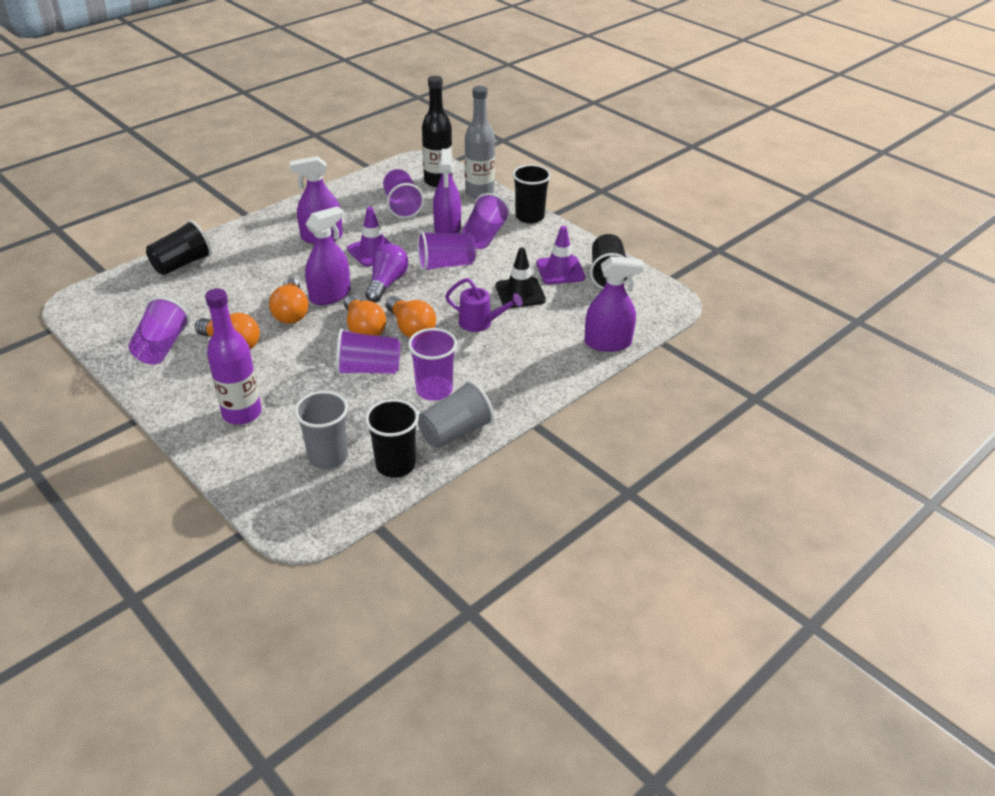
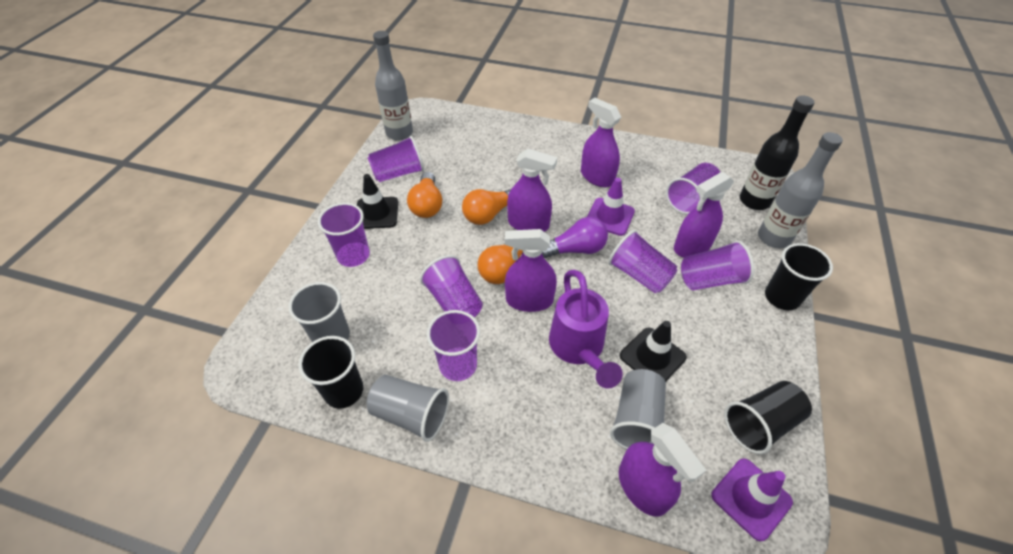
camera: 60 degrees right, 10 degrees up
black cup [146,220,212,275] -> none
purple bottle [205,288,262,425] -> purple cup [318,203,370,267]
orange light bulb [386,296,436,338] -> purple spray bottle [505,229,557,312]
purple watering can [445,278,523,332] -> purple watering can [549,270,623,388], size x1.55
purple traffic cone [536,226,585,284] -> purple traffic cone moved to [712,458,793,542]
none -> black traffic cone [357,174,398,229]
none -> grey bottle [373,31,413,141]
none -> grey cup [610,369,666,449]

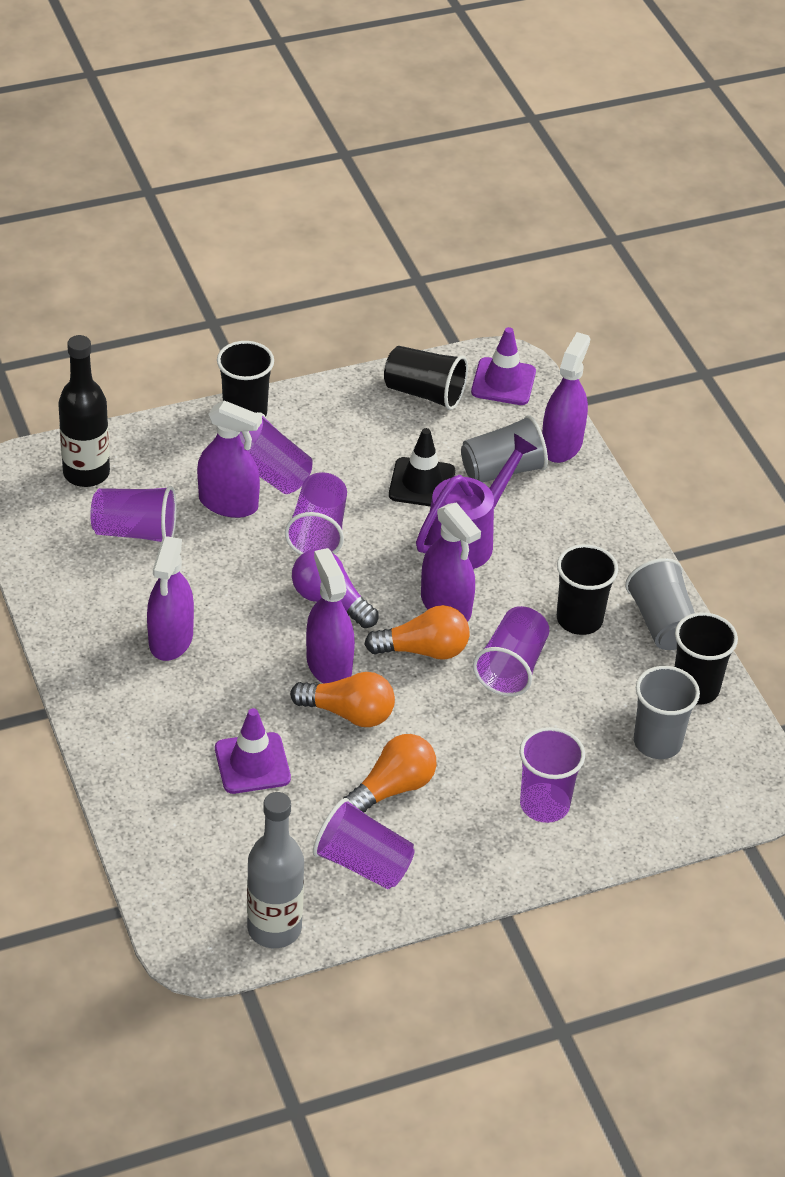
camera: 130 degrees left, 5 degrees down
black traffic cone [357,174,398,229] -> none
purple cup [427,310,480,381] -> black cup [557,544,618,635]
purple traffic cone [587,178,635,236] -> purple traffic cone moved to [215,708,291,794]
grey bottle [758,132,843,248] -> none

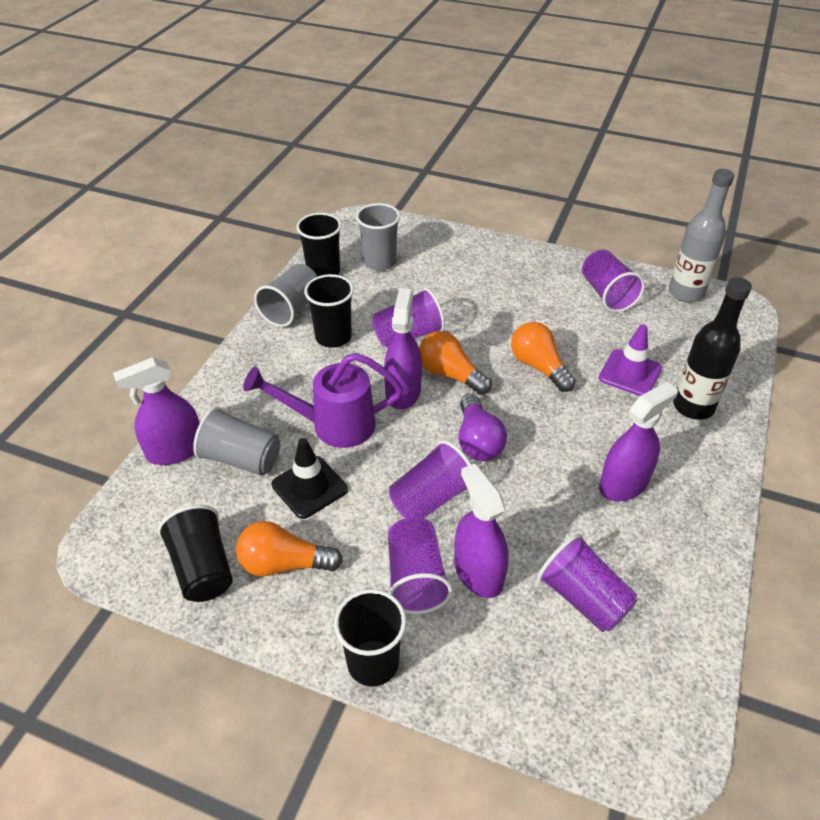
camera: 135 degrees left, 0 degrees up
black bottle [58,335,110,487] -> black bottle moved to [673,277,752,420]
purple spray bottle [306,548,355,684] -> none
orange light bulb [344,734,436,813] -> orange light bulb moved to [236,521,343,577]
purple traffic cone [471,327,536,405] -> none
purple cup [520,727,585,823] -> none

